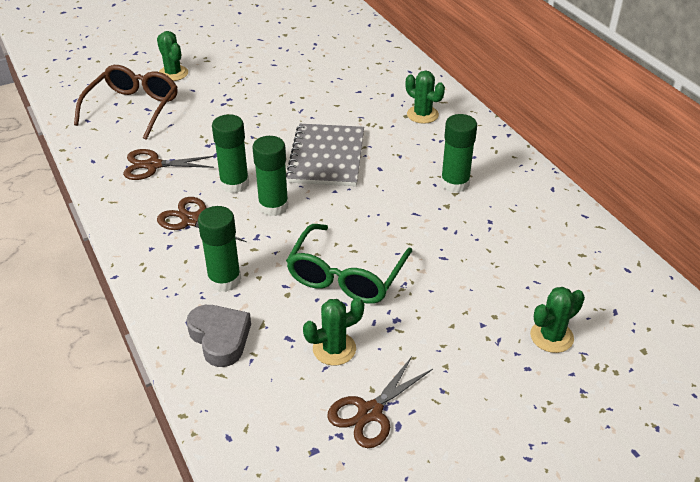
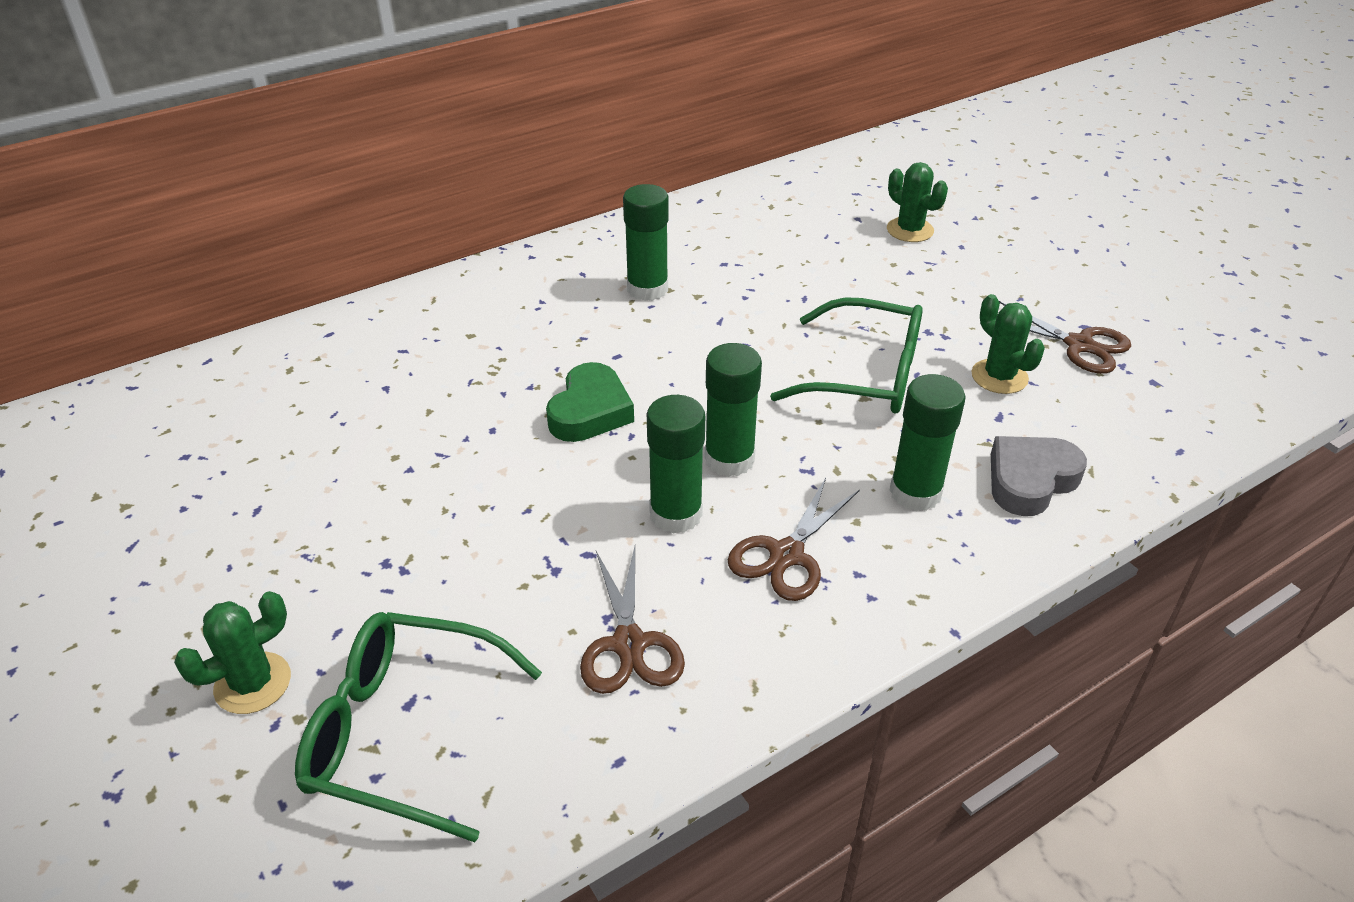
camera: 95 degrees left, 0 degrees up
brown glasses [74,65,177,140] -> green glasses [295,612,542,842]
grey notebook [286,124,364,186] -> green heart [546,362,634,442]
green cactus [406,70,445,124] -> none

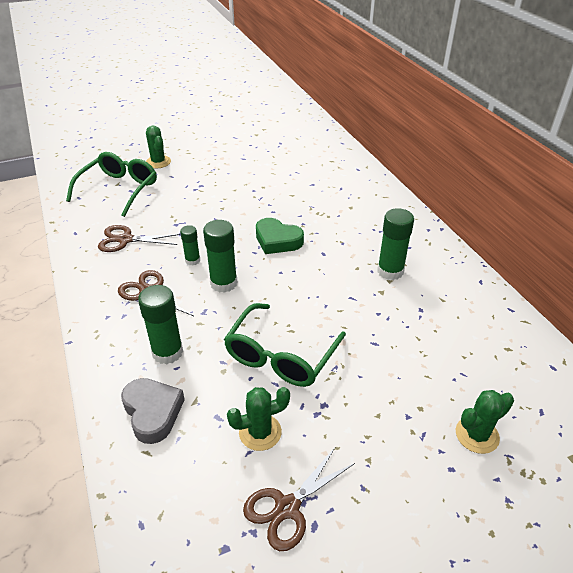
camera: 100 degrees right, 0 degrees up
green glue stick [647,395,705,533] -> green glue stick [180,225,200,265], size x0.58

